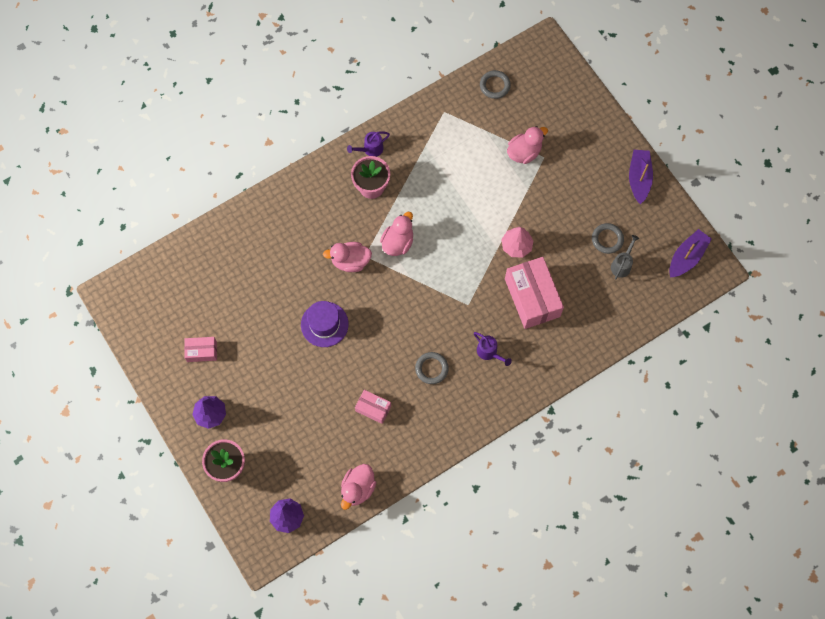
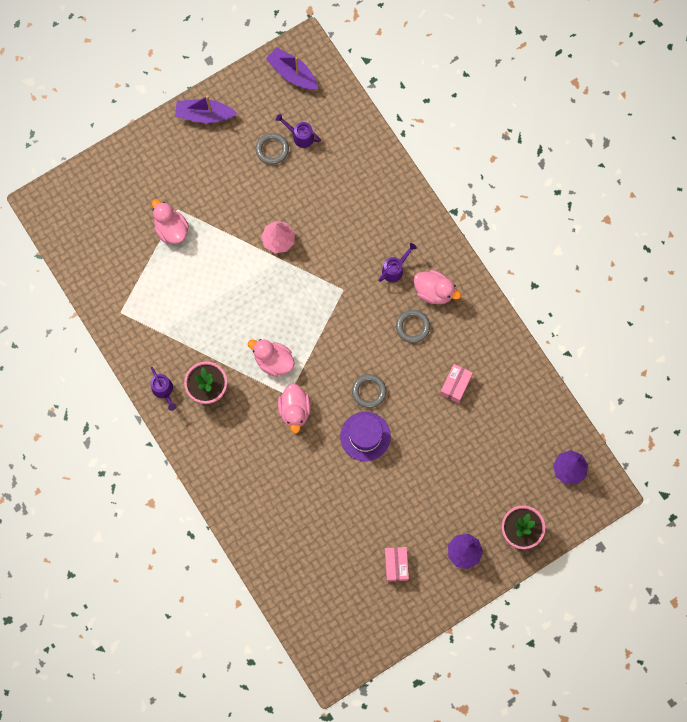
camera: 90 degrees left, 5 degrees up
pink duck [341,464,376,510] -> pink duck moved to [414,270,461,304]
grey ring [480,70,511,99] -> grey ring moved to [352,374,386,408]
pink box [505,257,564,329] -> none
grey watering can [611,235,639,280] -> purple watering can [276,114,321,148]

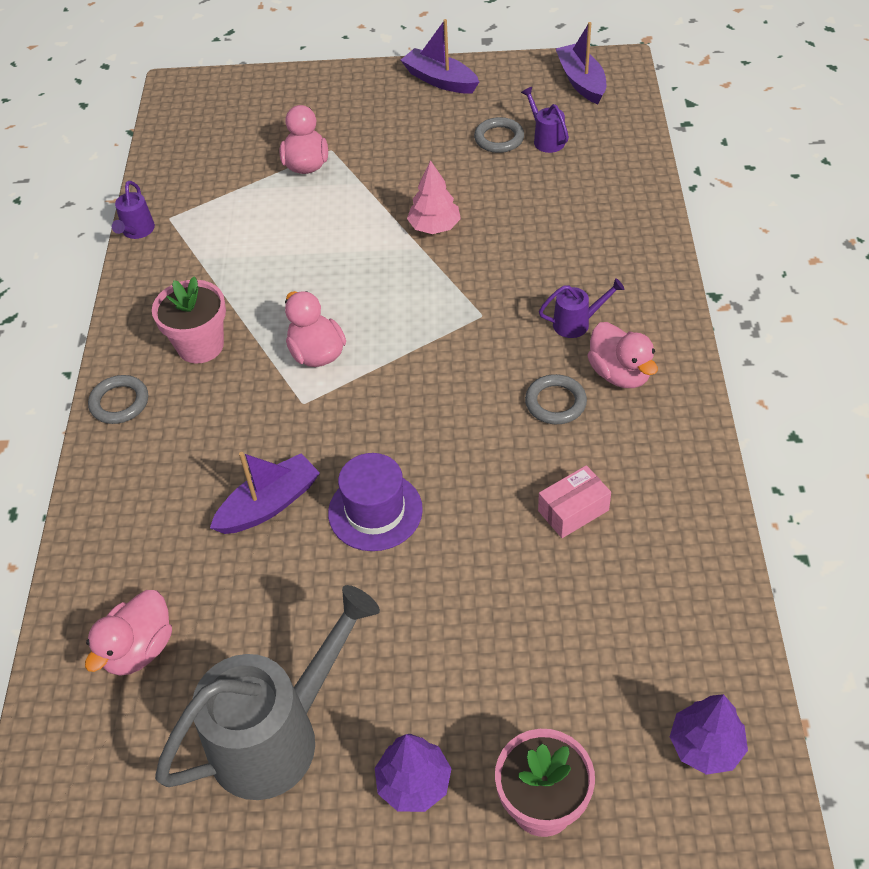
camera: 35 degrees right, 25 degrees down
purple watering can [150,367,177,411] -> purple watering can moved to [112,181,155,239]
pink duck [278,384,311,433] -> pink duck moved to [85,590,172,676]
grey ring [352,374,386,408] -> grey ring moved to [88,375,148,424]
pink box [385,547,409,582] -> grey watering can [155,585,380,800]
none -> purple boat [210,452,320,534]

